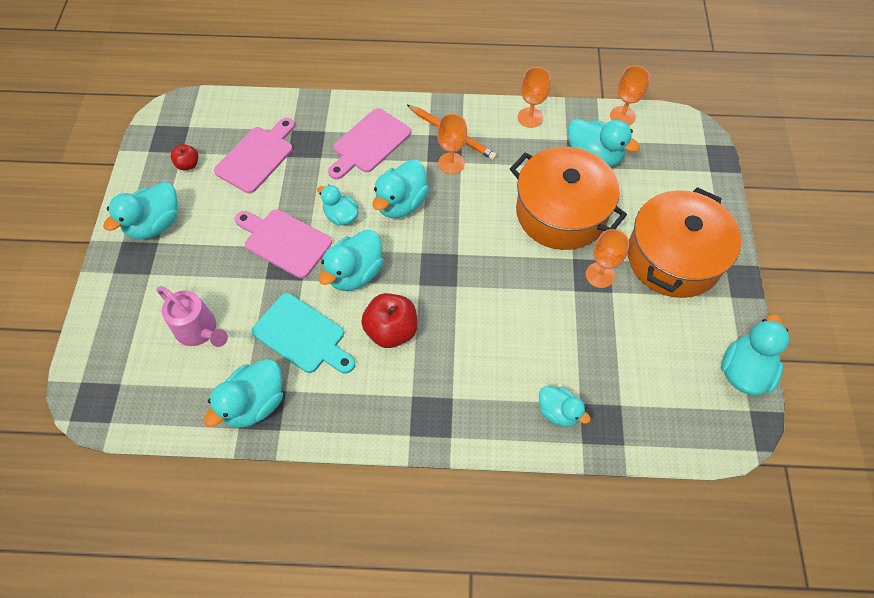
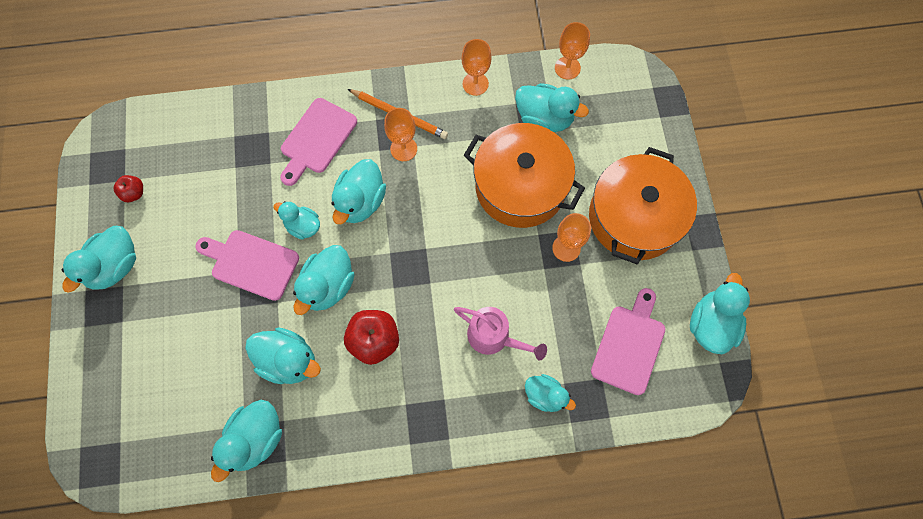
camera: 10 degrees left, 10 degrees up
pink watering can [157,286,228,347] -> pink watering can moved to [454,307,547,360]
pink cutting board [214,118,295,193] -> pink cutting board moved to [591,288,665,395]
turquoise cutting board [252,293,355,373] -> turquoise duck [245,327,321,384]

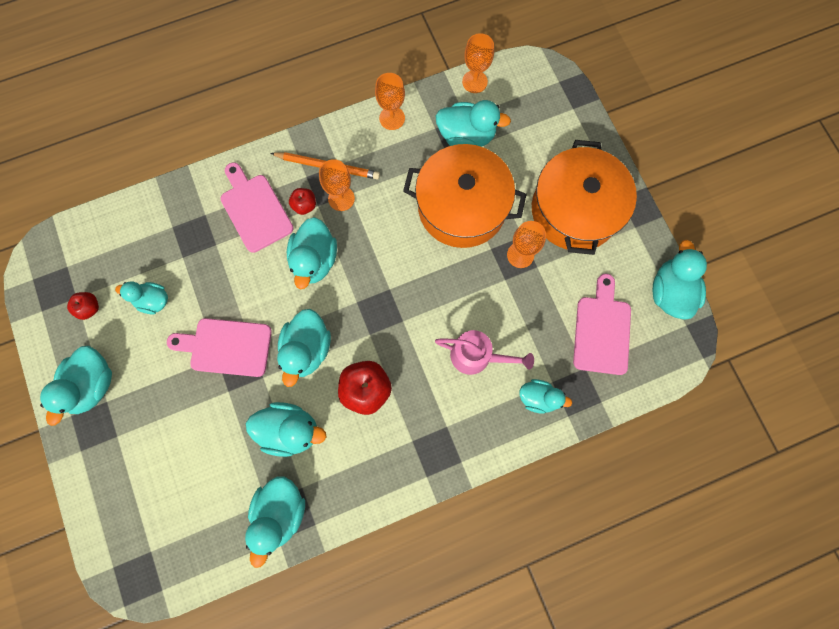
camera: 15 degrees left, 5 degrees up
turquoise duck [273,201,320,240] -> turquoise duck moved to [115,281,168,314]
pink cutting board [280,98,357,186] -> pink cutting board turned 135 degrees clockwise [221,162,294,253]
none -> red apple [289,188,316,215]

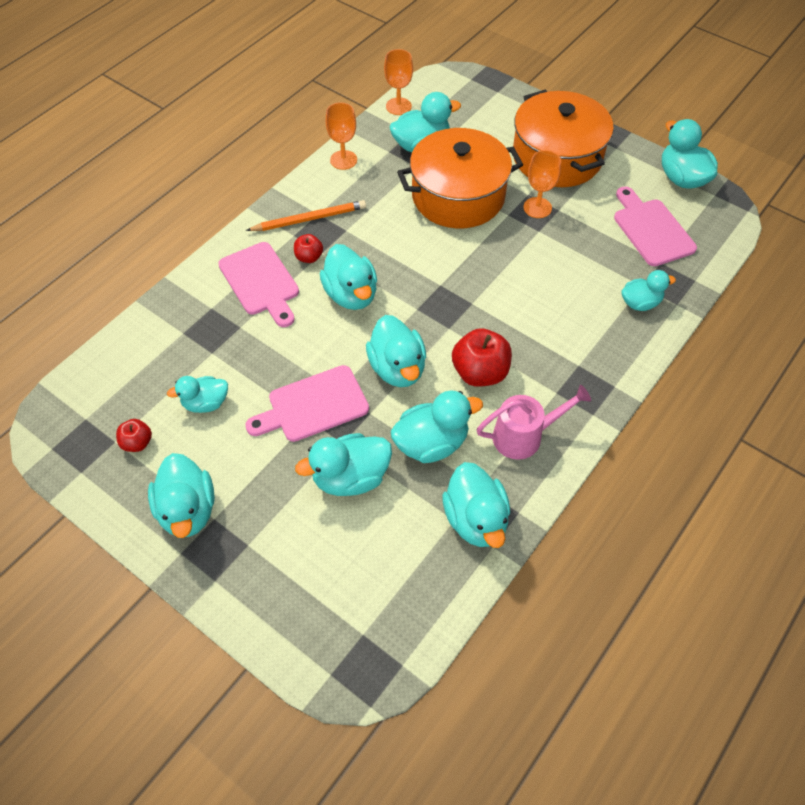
camera: 30 degrees left, 20 degrees down
pink cutting board [221,162,294,253] -> pink cutting board turned 150 degrees counterclockwise [218,242,299,327]
orange goblet [319,159,355,211] -> none
pink watering can [435,330,534,375] -> pink watering can moved to [477,385,591,460]
none -> turquoise duck [295,433,392,496]

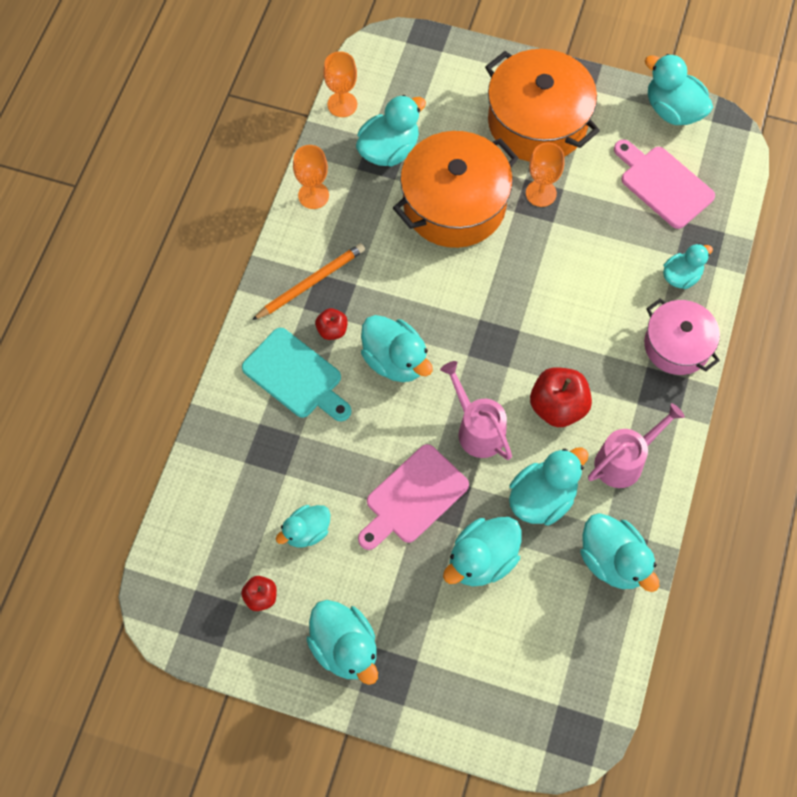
camera: 20 degrees left, 10 degrees up
pink cutting board [218,242,299,327] -> turquoise cutting board [242,328,351,422]
turquoise duck [366,315,426,387] -> pink watering can [440,361,512,460]
none -> pink pot [644,298,720,375]

